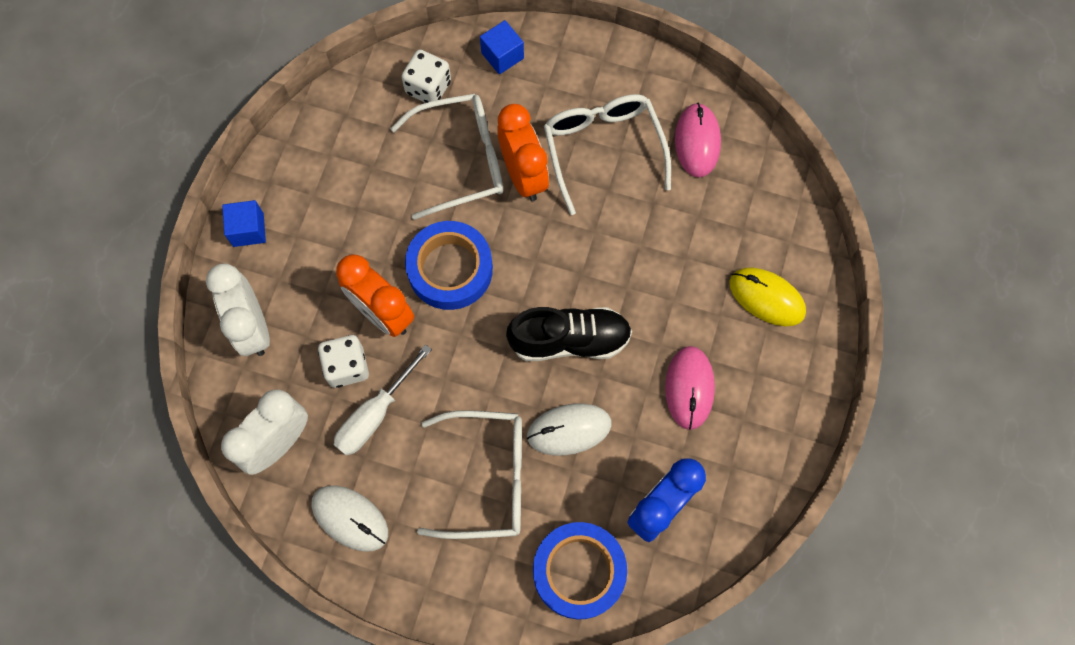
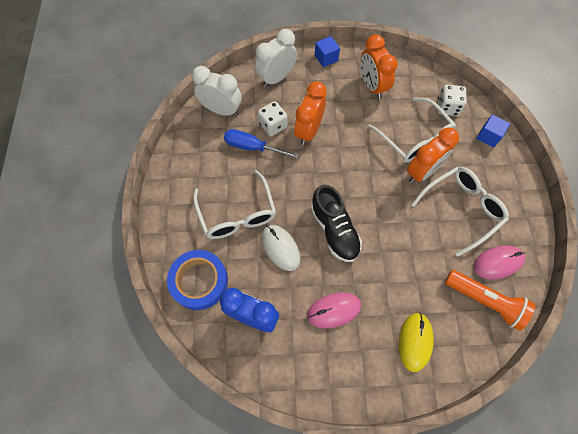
camera: 70 degrees right, 5 degrees down
white mouse [311,486,388,552] -> none
white screwdriver [334,344,432,456] -> blue screwdriver [224,129,299,159]
blue tape [405,221,493,310] -> none
none -> orange clock [360,34,397,99]
none -> orange flashlight [445,270,535,331]

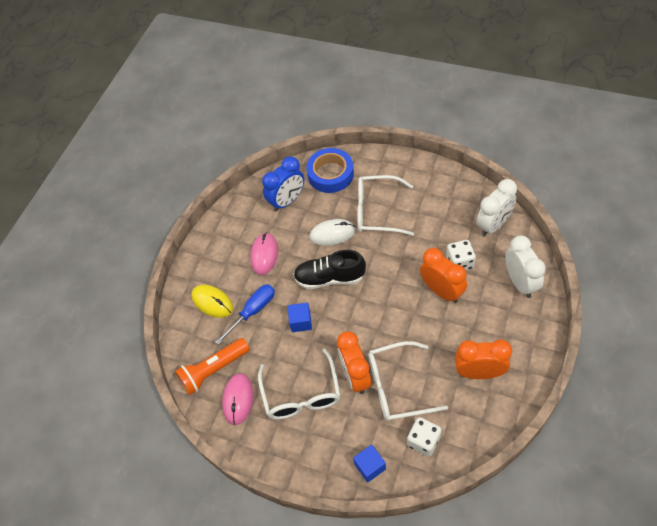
camera: 120 degrees right, 10 degrees down
blue screwdriver [224,129,299,159] -> blue screwdriver moved to [215,284,275,345]
blue cube [315,36,340,67] -> blue cube moved to [288,303,312,332]

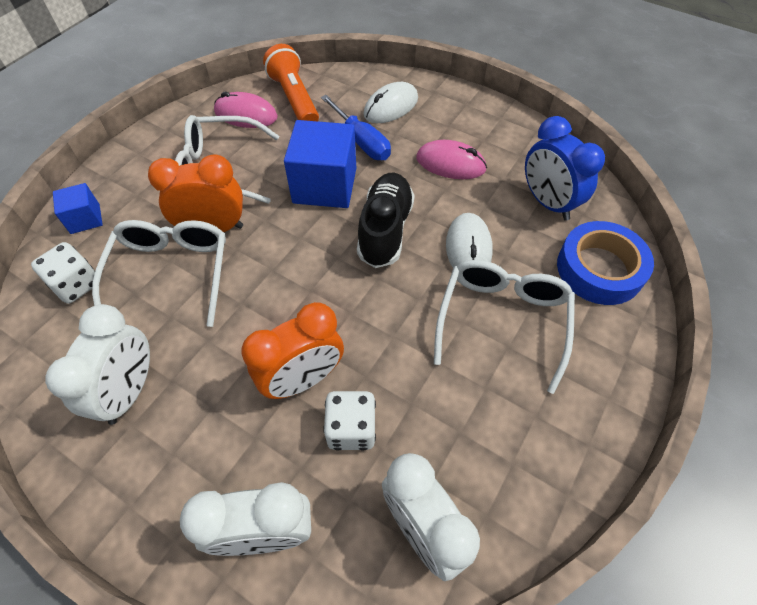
camera: 95 degrees right, 0 degrees up
yellow mouse [191,285,233,318] -> white mouse [364,82,418,123]
blue cube [288,303,312,332] -> blue cube [284,120,356,208], size x1.90
orange clock [455,339,512,379] -> white clock [45,304,150,425]

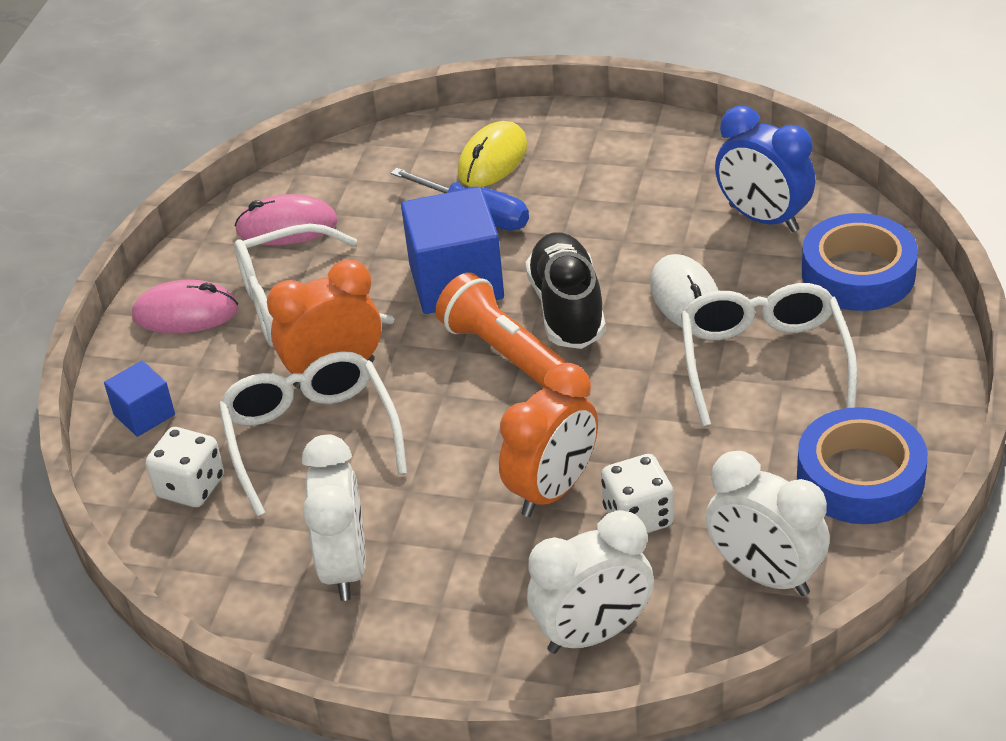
camera: 15 degrees left, 15 degrees down
orange flashlight [263,44,319,121] -> orange flashlight moved to [435,272,568,388]
white mouse [364,82,418,123] -> yellow mouse [458,121,527,187]
pink mouse [416,140,487,179] -> pink mouse moved to [132,280,239,334]
none -> blue tape [797,407,928,524]

